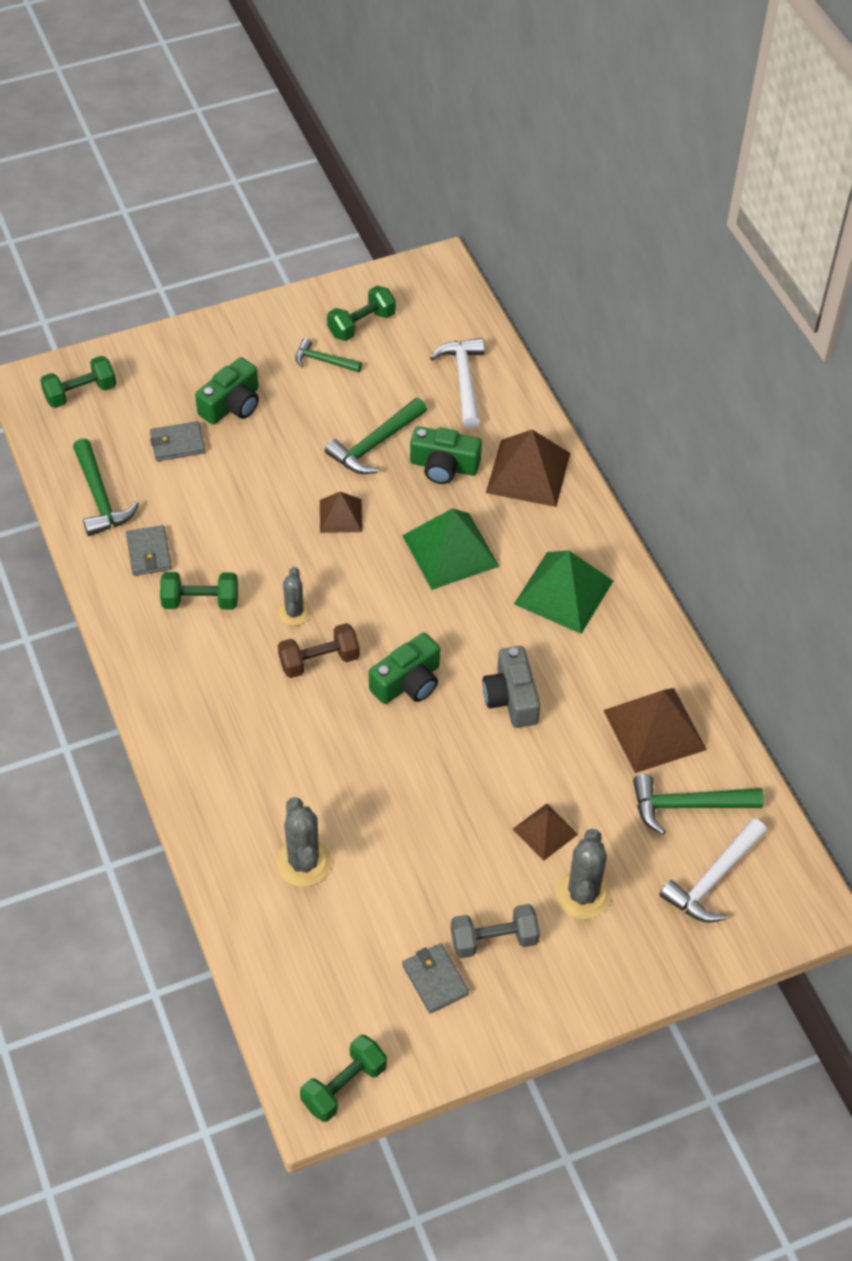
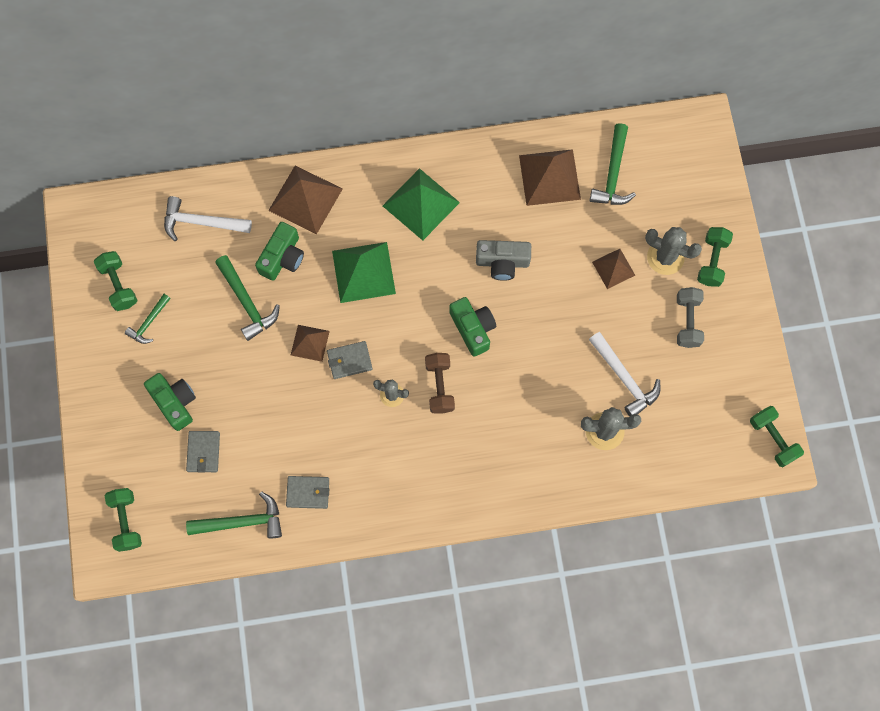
camera: 75 degrees left, 20 degrees up
green dumbbell [160,572,238,610] -> green dumbbell moved to [697,227,733,287]
grey wallet [402,943,469,1014] -> grey wallet moved to [327,341,373,379]
white hammer [660,818,767,923] -> white hammer moved to [589,332,660,416]

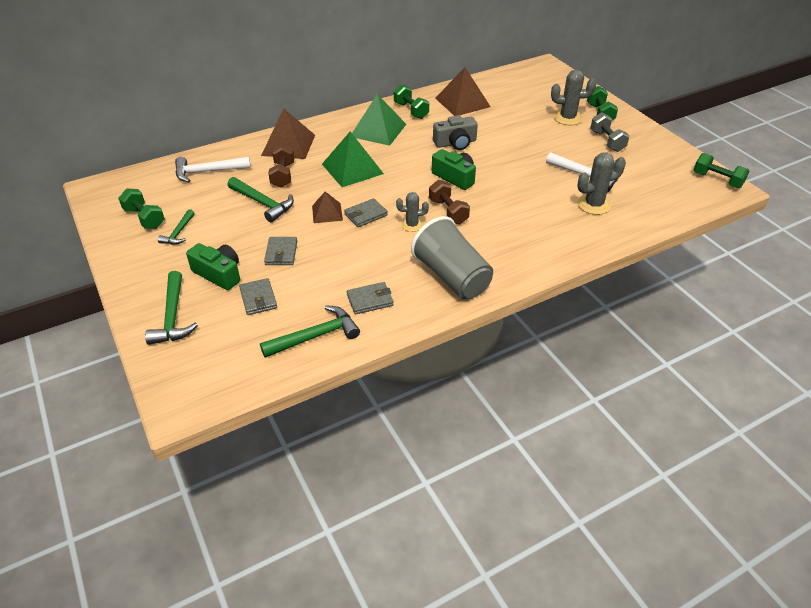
camera: 20 degrees left, 30 degrees down
green dumbbell [105,488,142,552] -> green dumbbell moved to [394,85,429,119]
green camera [255,222,304,281] -> brown dumbbell [268,144,294,188]
green hammer [590,123,636,205] -> green hammer moved to [145,271,198,345]
brown pyramid [592,249,636,289] -> none
none -> grey wallet [264,237,297,265]
none -> grey cup [411,216,493,299]

